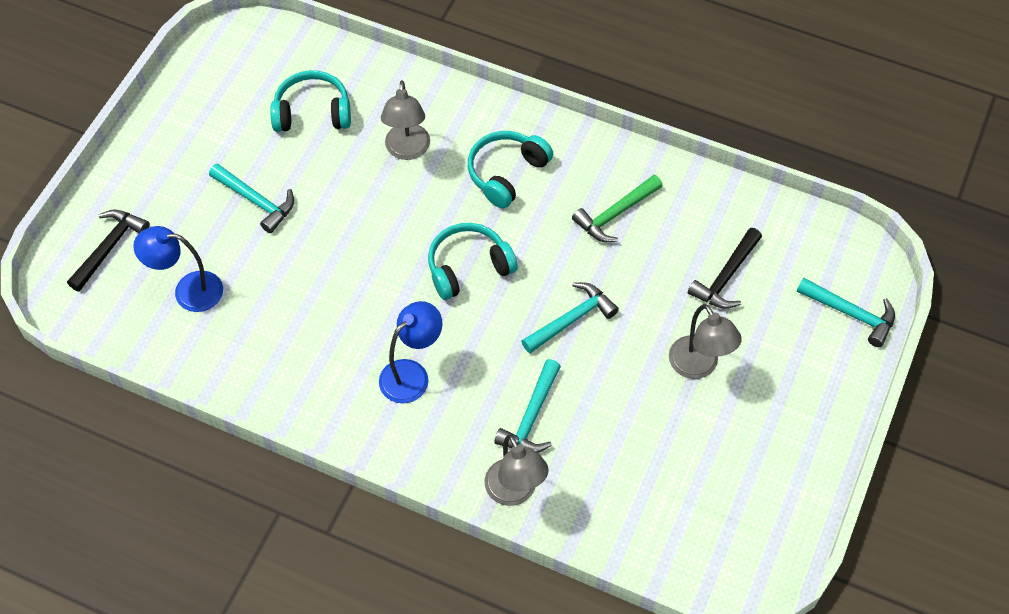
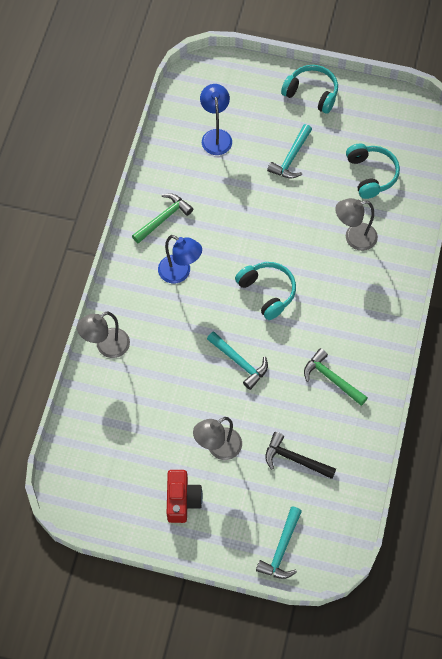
camera: 80 degrees right, 5 degrees up
black hammer [67,210,150,292] -> none
turquoise headphones [468,131,553,208] -> turquoise headphones moved to [281,65,338,114]
turquoise hammer [494,359,561,453] -> none
none -> green hammer [132,193,193,244]
none -> red camera [167,470,203,523]

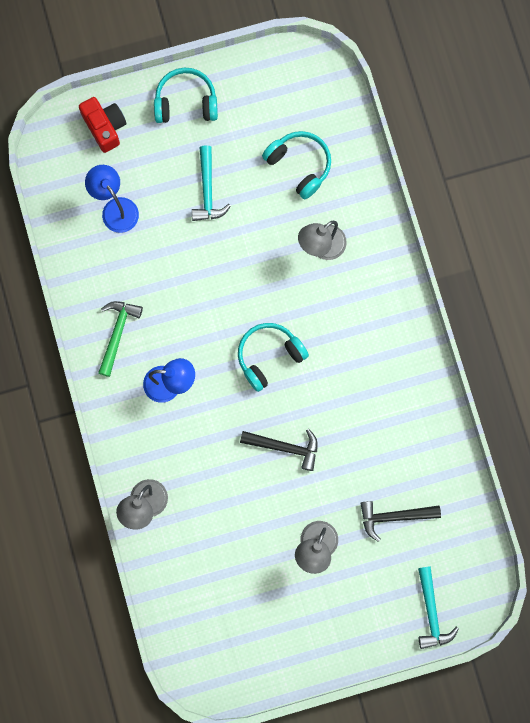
camera: 30 degrees left, 15 degrees up
red camera [167,470,203,523] -> red camera moved to [79,97,126,153]
turquoise hammer [207,331,268,390] -> black hammer [240,429,318,471]
turquoise headphones [235,262,296,320] -> turquoise headphones turned 60 degrees counterclockwise [238,323,309,392]
green hammer [304,348,368,406] -> none

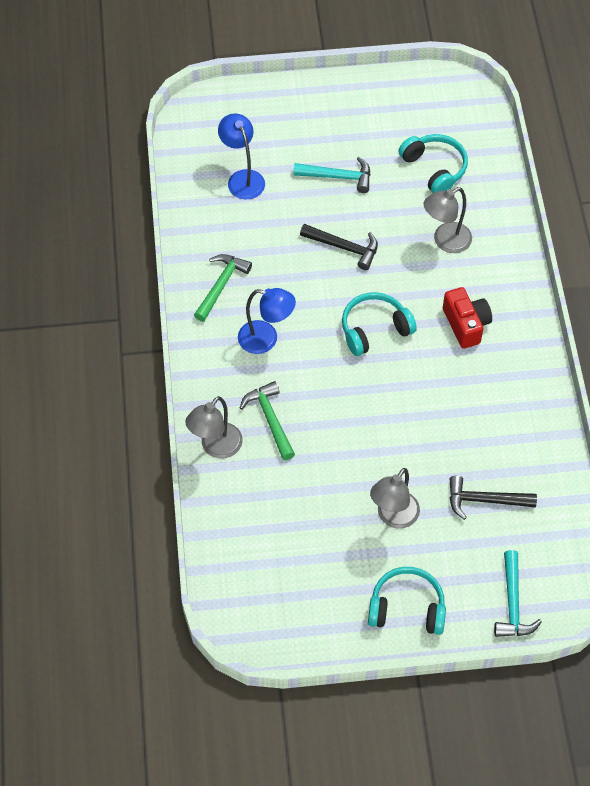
camera: 10 degrees right, 20 degrees down
red camera [79,97,126,153] -> red camera moved to [443,287,492,349]
turquoise headphones [154,68,218,123] -> turquoise headphones moved to [368,567,446,635]
turquoise hammer [192,145,231,221] -> turquoise hammer turned 90 degrees counterclockwise [293,157,370,193]
black hammer [240,429,318,471] -> black hammer moved to [300,224,378,270]
none -> green hammer [240,381,295,460]

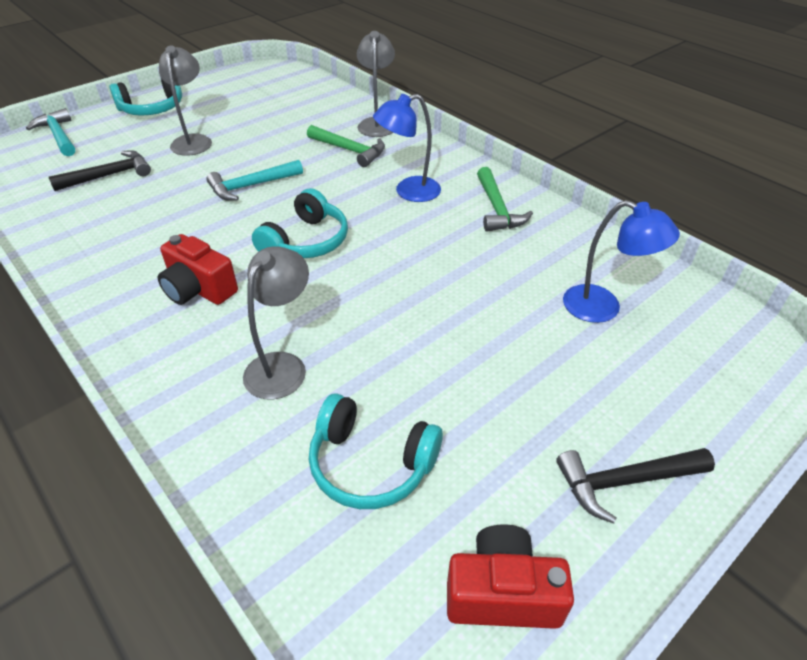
camera: 145 degrees right, 15 degrees down
turquoise hammer [293,157,370,193] -> turquoise hammer moved to [206,160,303,201]
black hammer [300,224,378,270] -> black hammer moved to [556,448,715,524]
none -> red camera [447,524,574,629]

